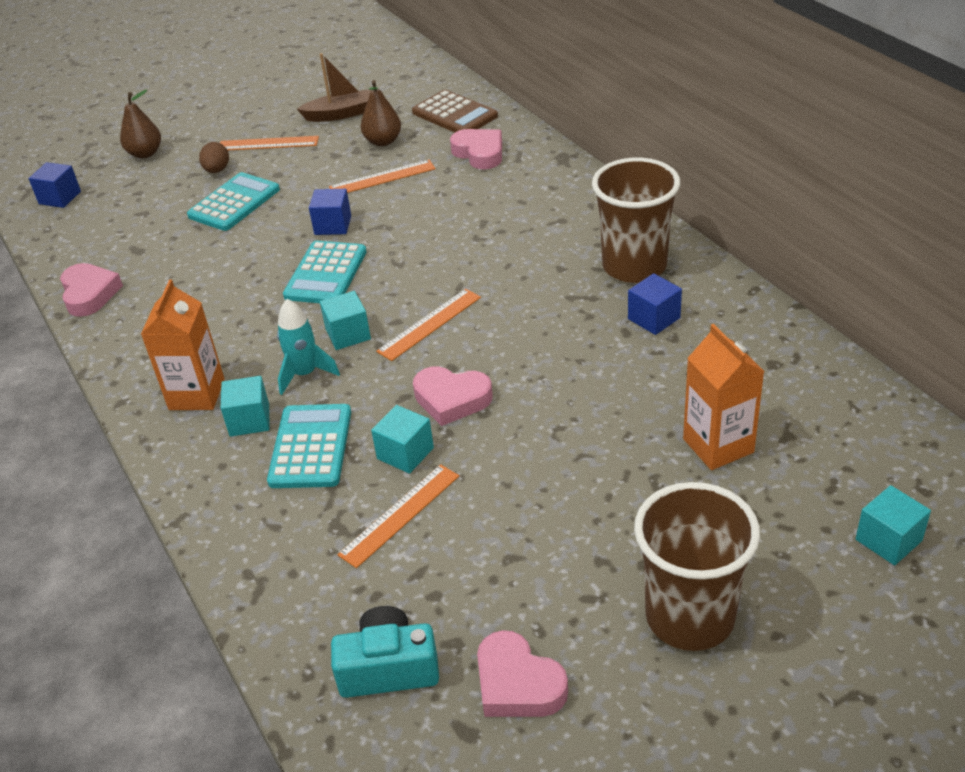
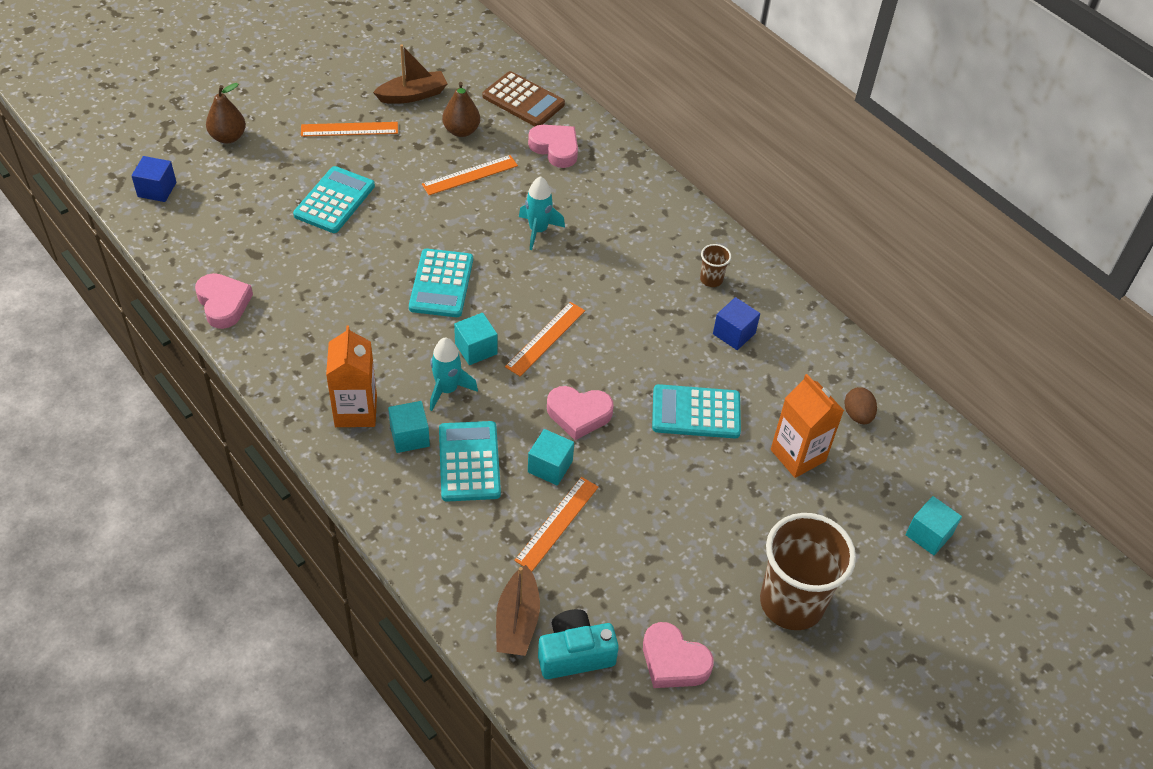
camera: 15 degrees left, 10 degrees up
brown egg [199,142,229,173] -> brown egg moved to [844,387,877,424]
blue cube [309,189,351,235] -> none
brown cup [592,158,680,283] -> brown cup [700,244,731,287], size x0.42
none -> brown boat [496,565,540,656]
none -> turquoise rocket [519,176,565,250]
none -> turquoise calculator [652,384,741,438]

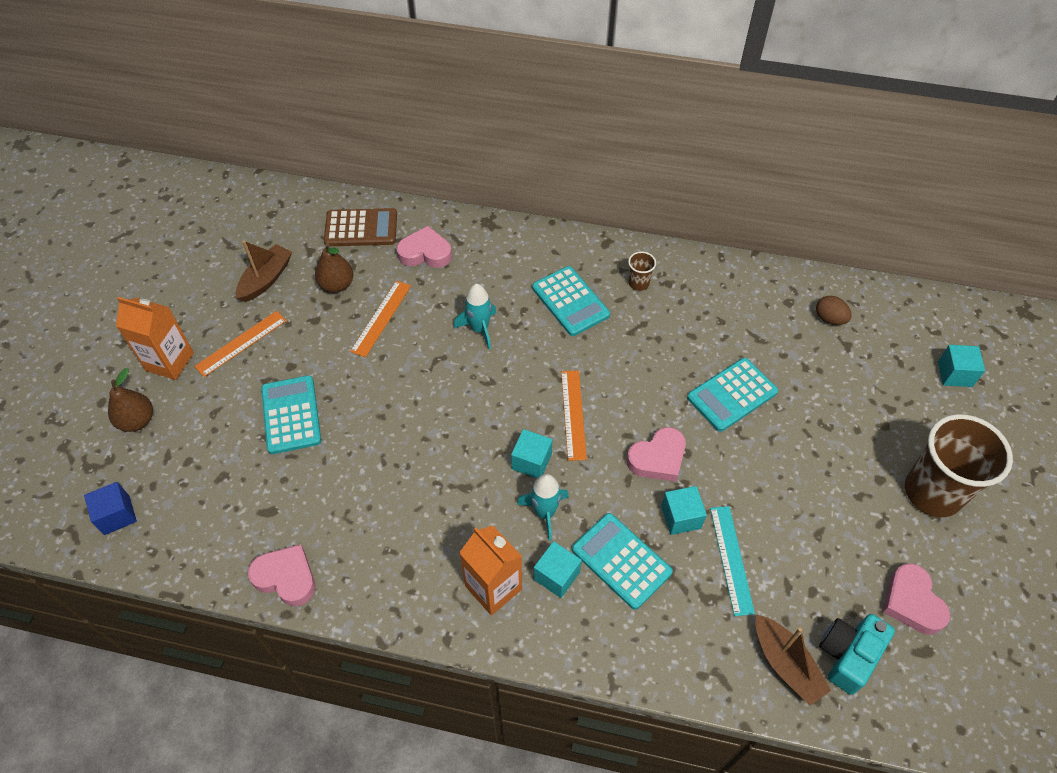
camera: 35 degrees left, 5 degrees up
turquoise calculator [409,249,473,317] -> turquoise calculator moved to [532,266,610,336]
orange ruler [514,477,598,571] -> turquoise ruler [710,506,755,616]
pink heart [643,622,714,688] -> pink heart turned 75 degrees clockwise [883,563,950,635]
blue cube [713,297,760,350] -> none
orange carton [771,374,844,478] -> orange carton moved to [116,297,194,380]

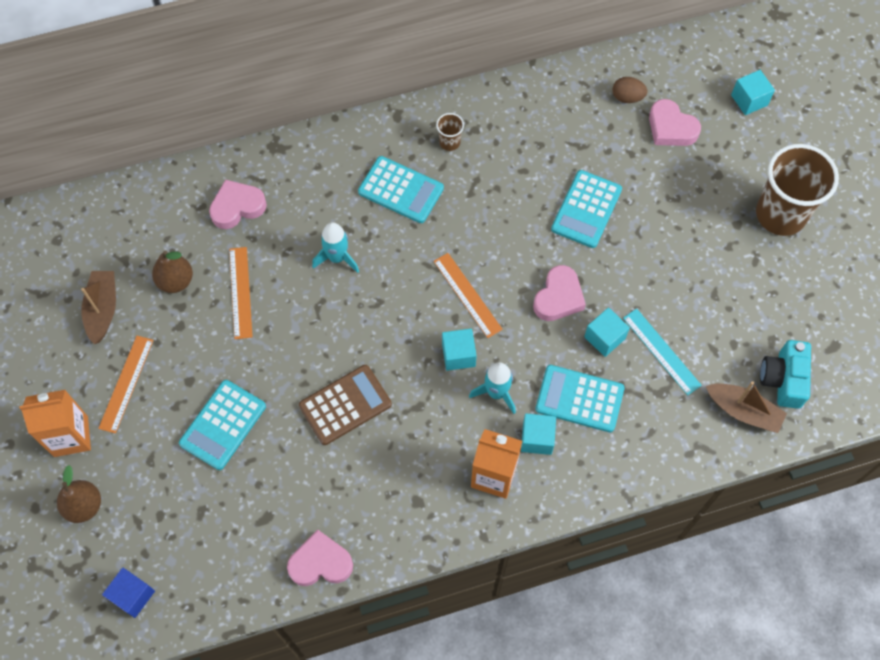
camera: 30 degrees left, 10 degrees up
turquoise calculator [261,375,321,454] -> turquoise calculator turned 105 degrees counterclockwise [179,380,266,470]
brown calculator [324,208,397,246] -> brown calculator moved to [299,365,392,445]
pink heart [883,563,950,635] -> pink heart moved to [649,99,701,146]

